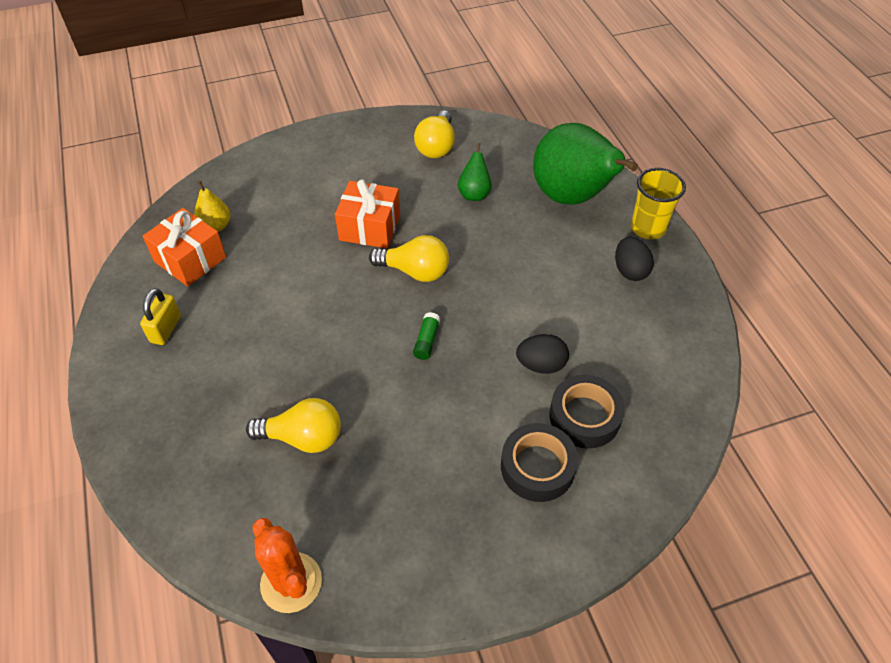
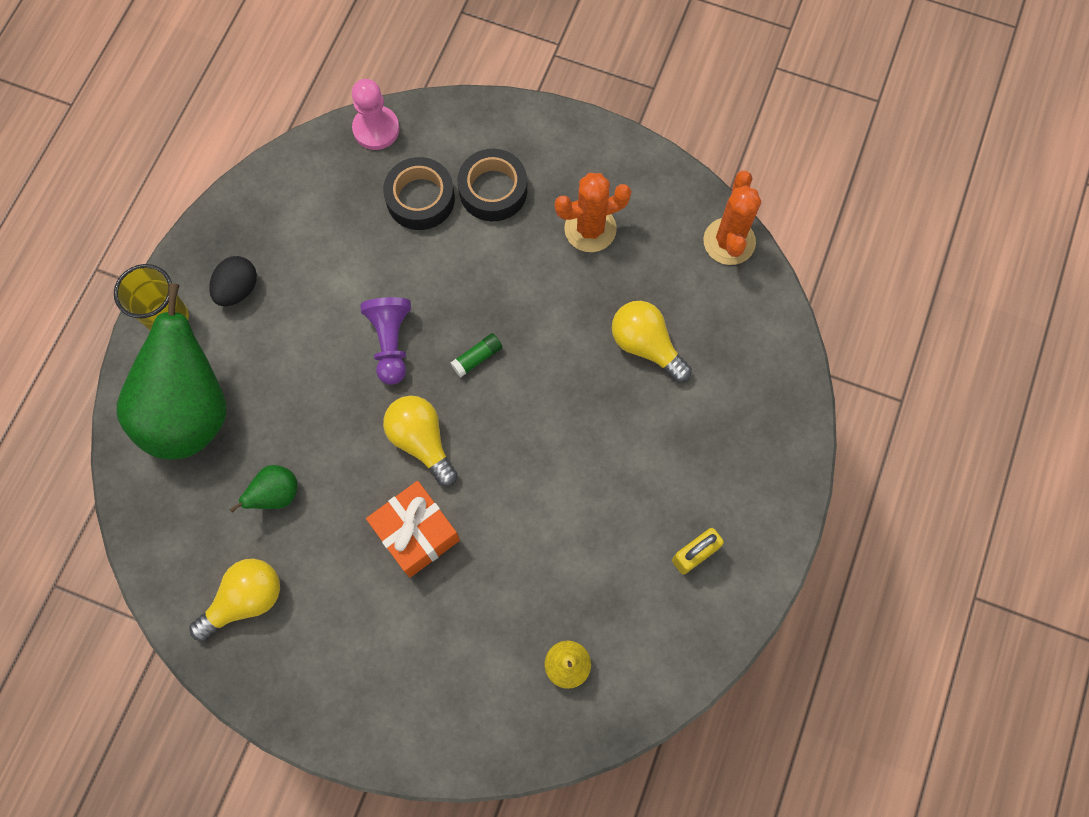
camera: 140 degrees left, 20 degrees up
orange gift [143,208,226,286] -> none
black egg [516,334,569,374] -> none
none -> pink pawn [352,79,399,150]
none -> purple pawn [360,297,411,385]
none -> orange cactus [555,173,631,252]

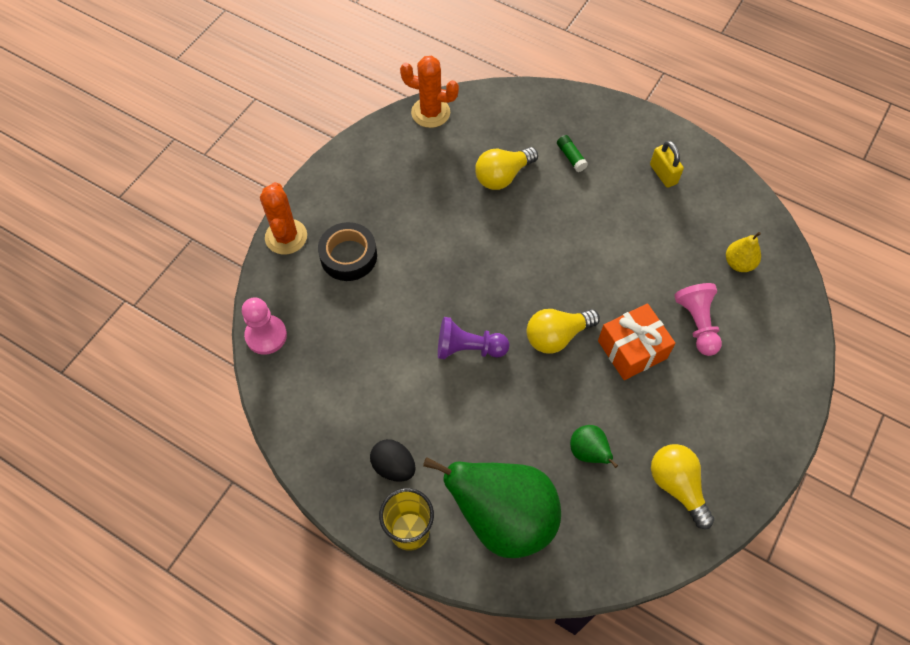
camera: 80 degrees left, 10 degrees down
black tape [383,157,455,230] -> none
green glue stick [450,333,503,377] -> green glue stick moved to [557,135,588,172]
orange cactus [555,173,631,252] -> orange cactus moved to [260,182,307,255]
none -> pink pawn [674,283,722,356]

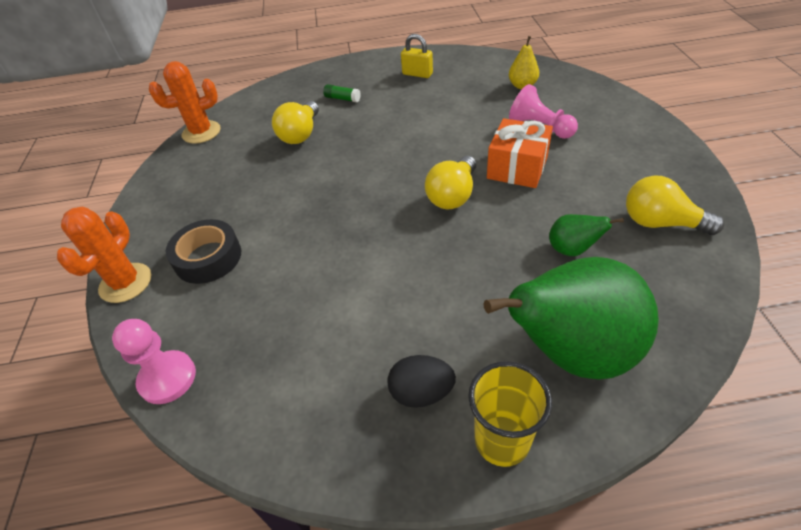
camera: 35 degrees left, 15 degrees down
orange cactus [260,182,307,255] -> orange cactus turned 60 degrees clockwise [57,206,151,303]
purple pawn [438,317,509,359] -> none

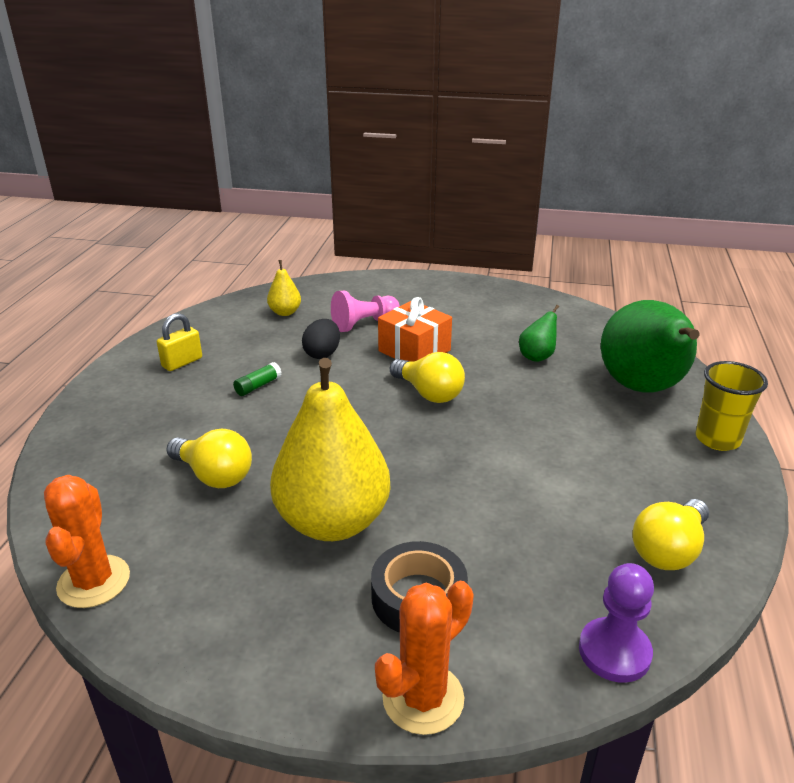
camera: 75 degrees left, 15 degrees down
orange cactus [57,206,151,303] -> orange cactus turned 75 degrees counterclockwise [375,581,474,735]
pink pawn [112,319,196,404] -> purple pawn [579,563,654,683]
green glue stick [323,84,361,102] -> green glue stick moved to [233,362,282,396]
black egg [388,355,456,408] -> black egg moved to [302,319,340,359]
yellow light bulb [626,175,725,235] -> yellow light bulb moved to [632,499,709,570]
none -> yellow pear [270,358,391,541]

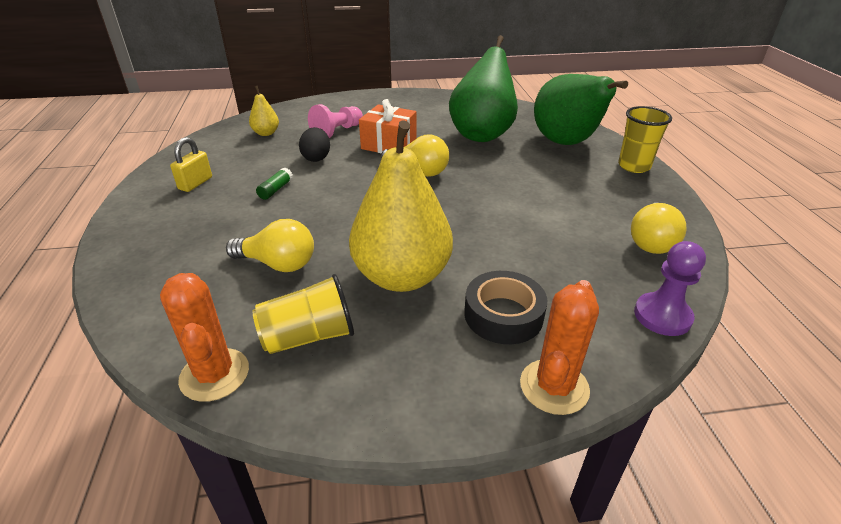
camera: 20 degrees left, 5 degrees up
green pear [519,305,559,362] -> green pear [449,35,518,142], size x2.31
none -> yellow cup [253,274,354,354]

